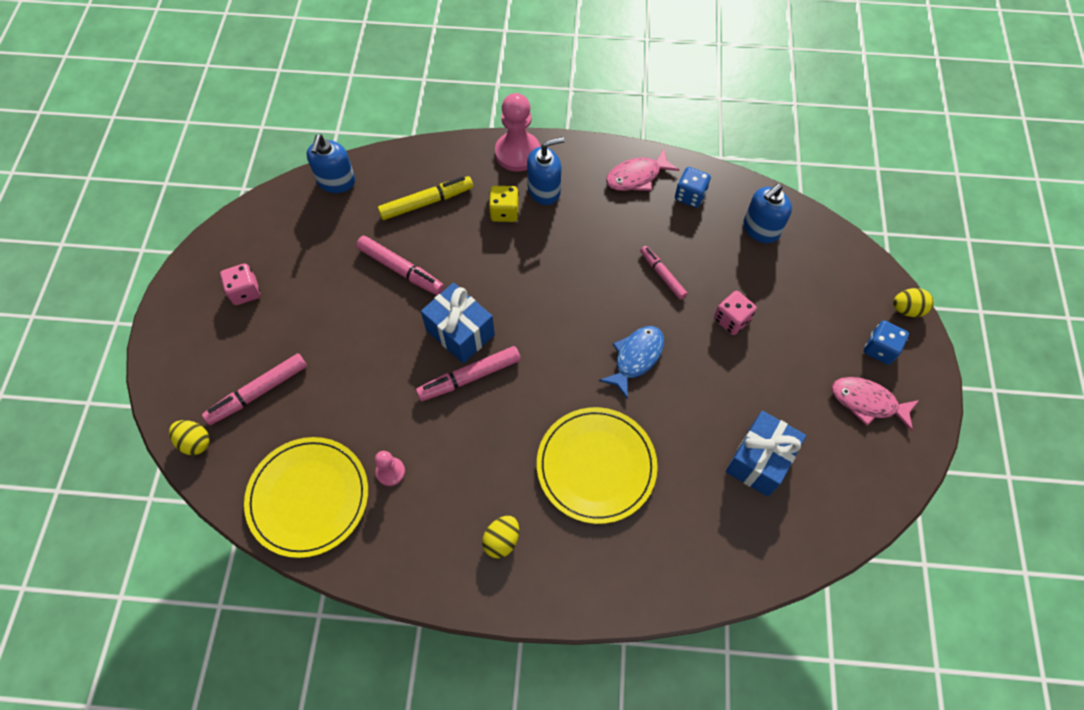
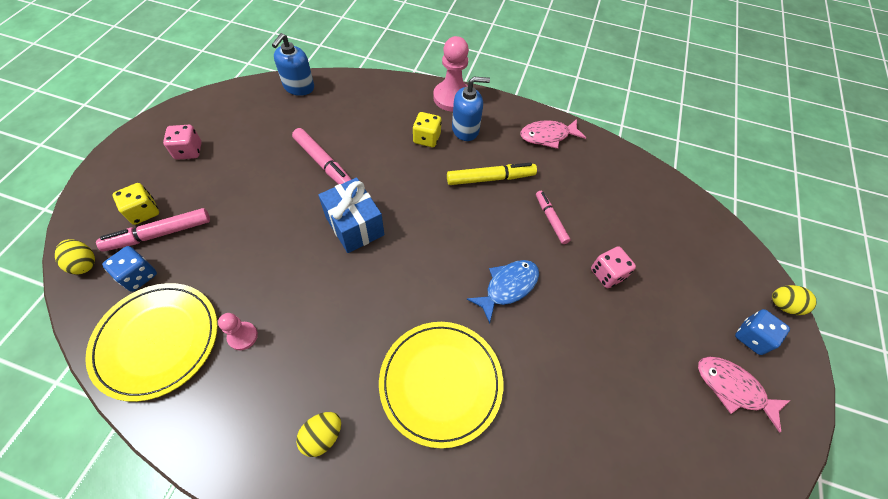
camera: 10 degrees right, 5 degrees down
yellow marker [378,176,473,220] -> yellow marker moved to [447,163,537,185]
pink marker [416,346,521,401] -> none
blue dice [675,167,711,208] -> blue dice moved to [102,246,157,292]
blue gift [726,411,806,497] -> none
blue soap dispenser [744,184,792,243] -> none
none -> yellow dice [112,183,159,225]

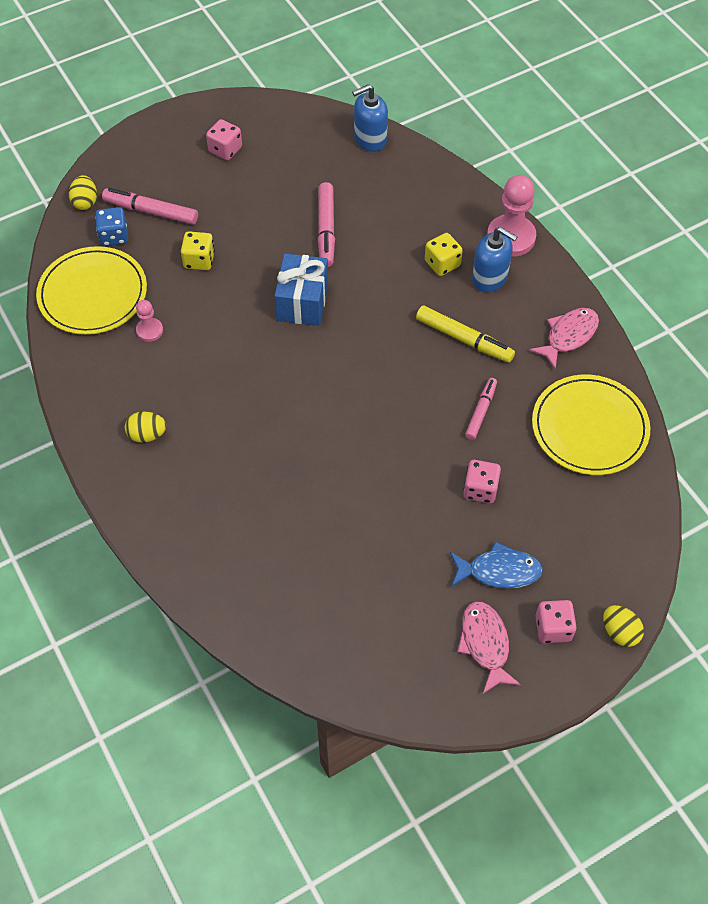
camera: 45 degrees right, 0 degrees up
yellow dice [112,183,159,225] -> yellow dice moved to [181,231,215,270]
yellow plate [379,322,503,449] -> yellow plate moved to [532,375,650,475]
blue fish [467,260,539,324] -> blue fish moved to [450,541,543,589]
pink fish [520,119,586,149] -> pink fish turned 105 degrees clockwise [529,308,599,370]
blue dice [735,309,790,355] -> pink dice [535,600,577,643]

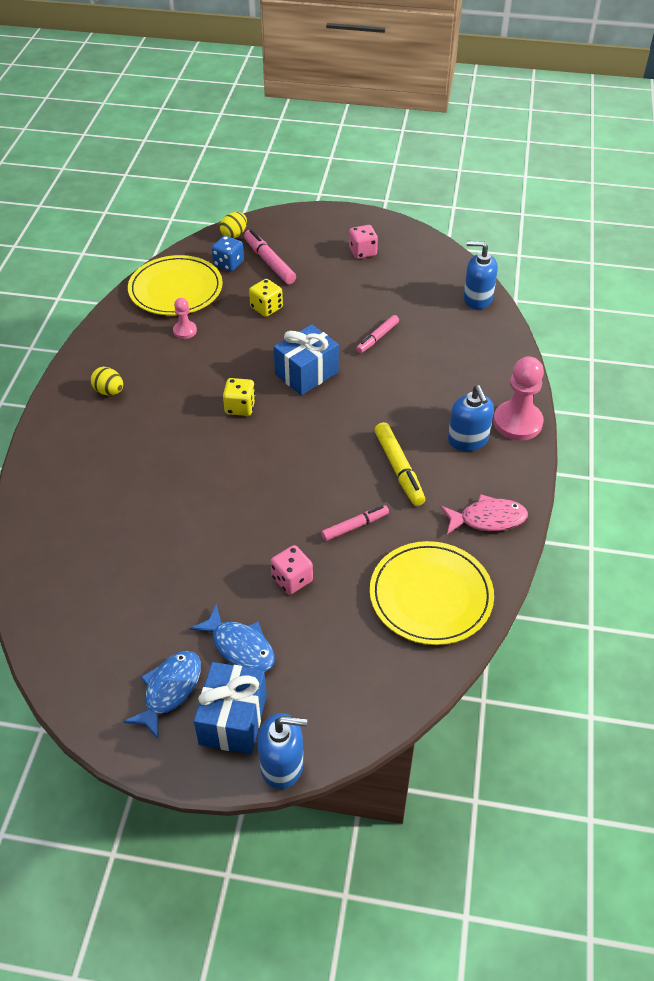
camera: 40 degrees right, 10 degrees down
pink marker [318,182,335,267] -> pink marker [356,315,399,353], size x0.66
yellow dice [425,233,463,276] -> yellow dice moved to [223,378,256,416]
pink fish [457,601,521,694] -> blue fish [123,651,201,739]
pink dice [535,600,577,643] -> blue gift [194,662,267,754]
yellow egg [603,605,644,647] -> blue soap dispenser [257,713,307,789]

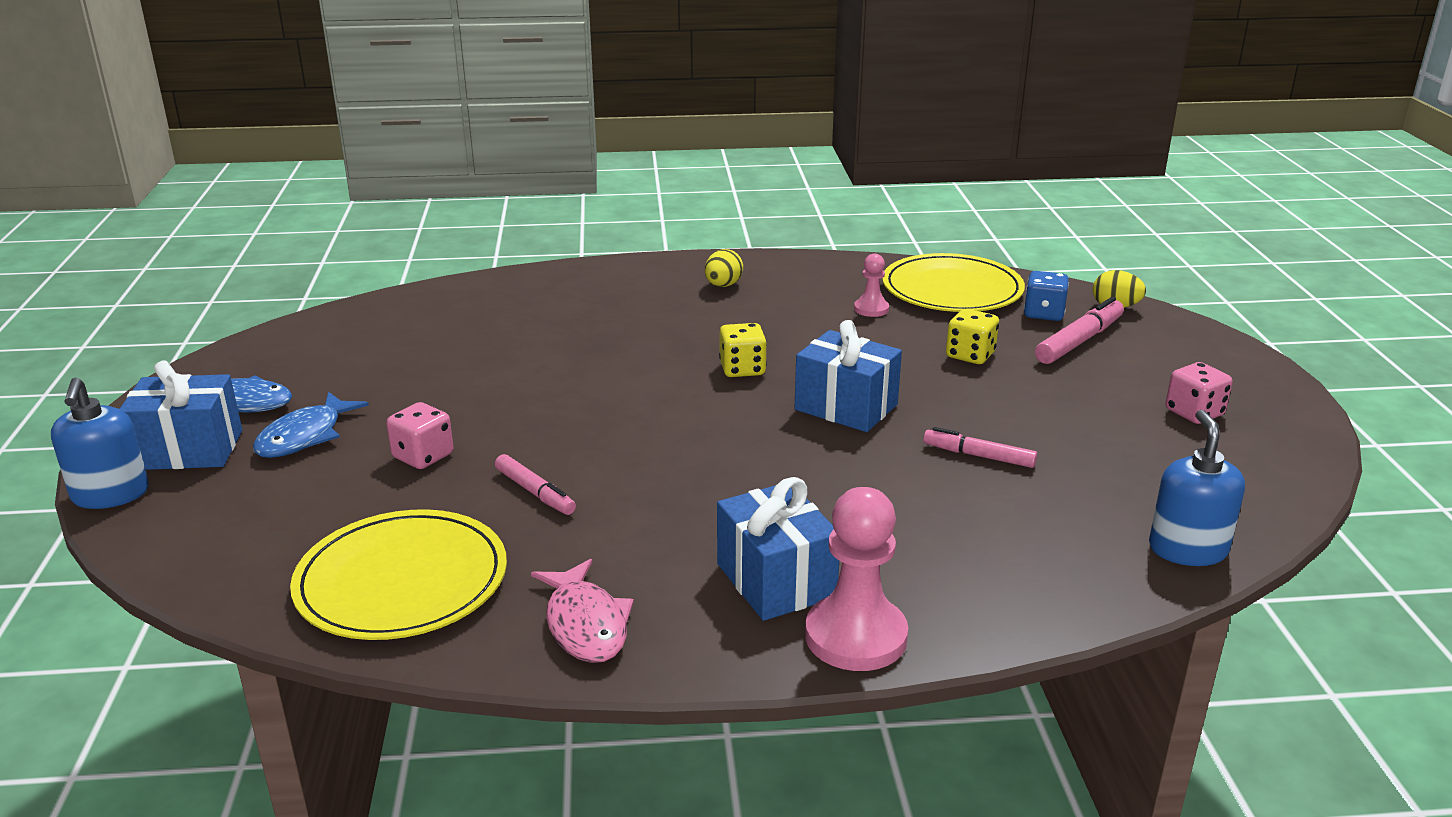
camera: 75 degrees right, 20 degrees down
yellow marker [374,422,425,506] -> none
blue soap dispenser [448,385,494,451] -> blue gift [717,477,839,621]

